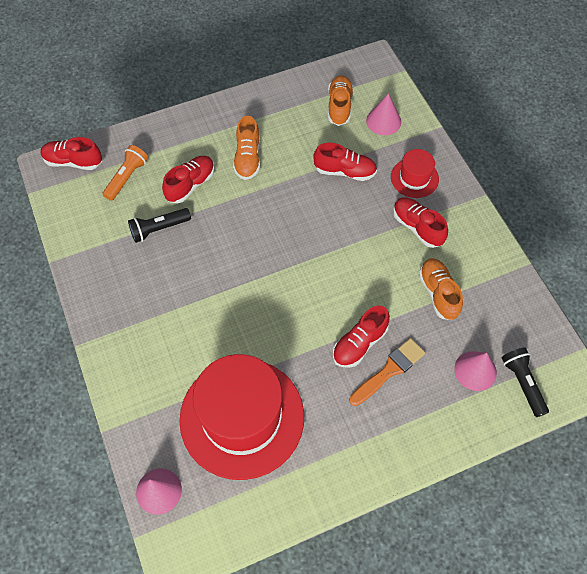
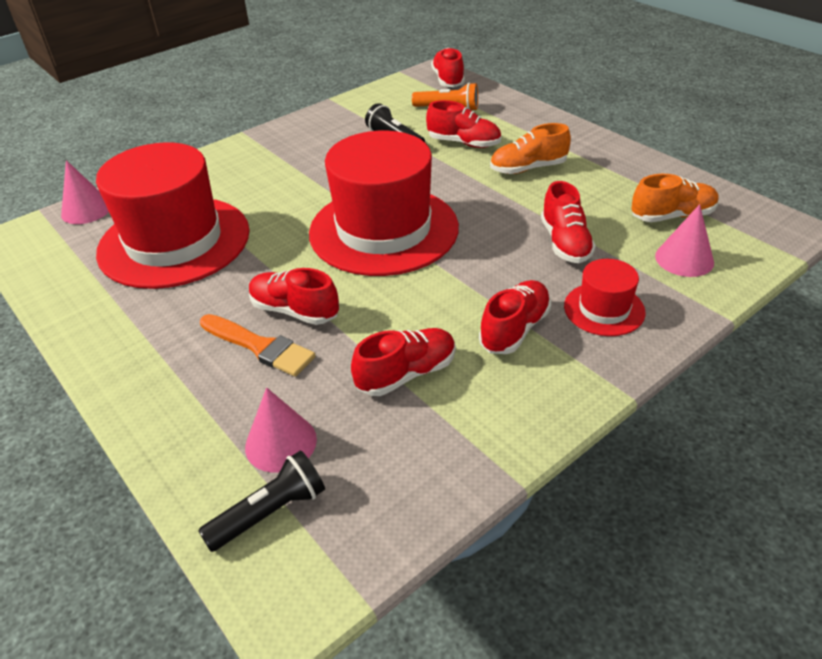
camera: 75 degrees right, 20 degrees down
orange shoe [419,258,463,320] -> red shoe [351,328,456,396]
none -> red hat [309,131,459,276]

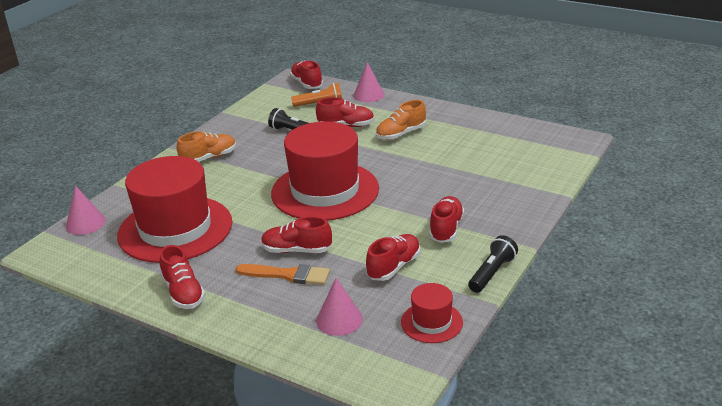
camera: 20 degrees left, 10 degrees down
black flashlight [198,450,325,552] -> black flashlight moved to [468,235,518,293]
red shoe [541,181,596,263] -> red shoe moved to [160,245,205,309]
red hat [564,259,646,336] -> red hat moved to [401,283,463,343]
orange shoe [631,174,719,222] -> orange shoe moved to [177,131,236,162]
pink cone [655,204,714,277] -> pink cone moved to [353,62,385,102]

